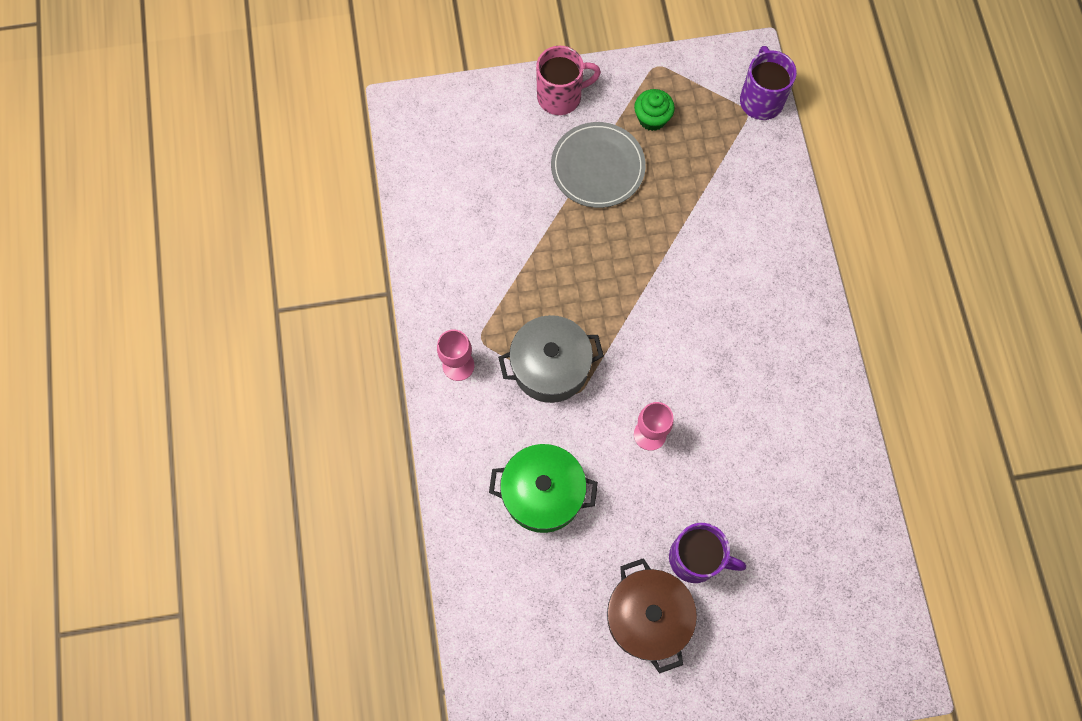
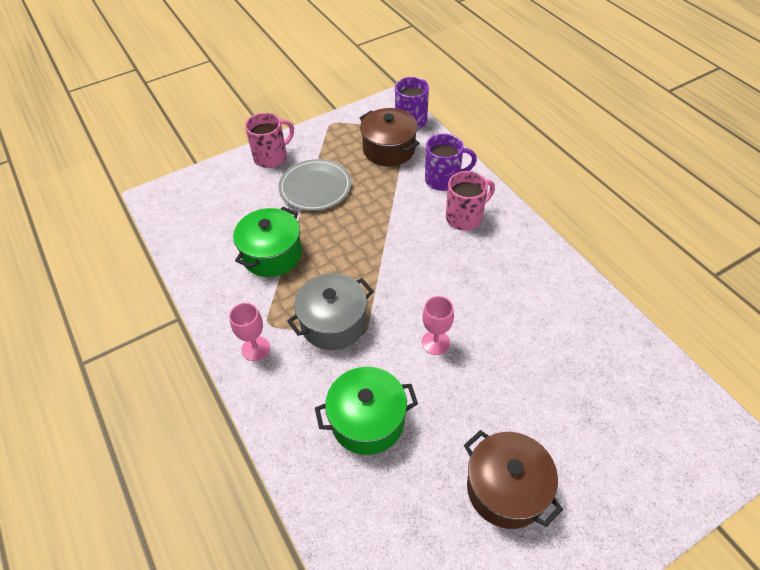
camera: 20 degrees left, 20 degrees down
green cupcake [634,89,675,131] -> none
purple mug [669,523,746,583] -> purple mug moved to [425,134,477,191]
none -> green pot [233,207,302,277]
none -> brown pot [359,108,420,166]
none -> pink mug [446,171,495,230]

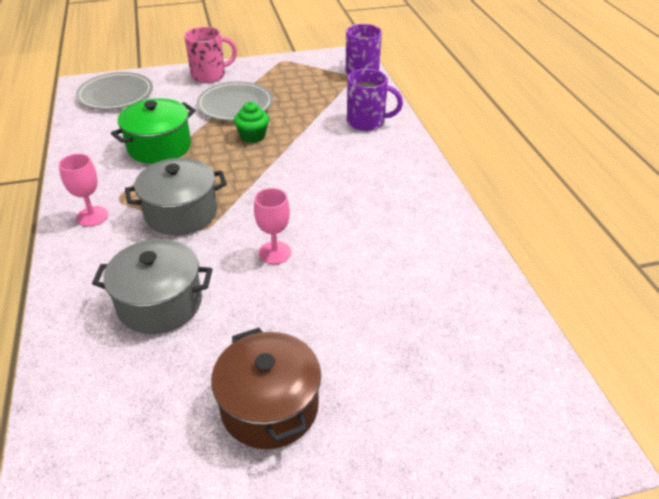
camera: 15 degrees right, 10 degrees down
green pot [315,367,418,455] -> grey pot [92,239,212,334]
brown pot [359,108,420,166] -> none
pink mug [446,171,495,230] -> none
none -> grey plate [76,72,153,110]
none -> green cupcake [234,102,269,143]

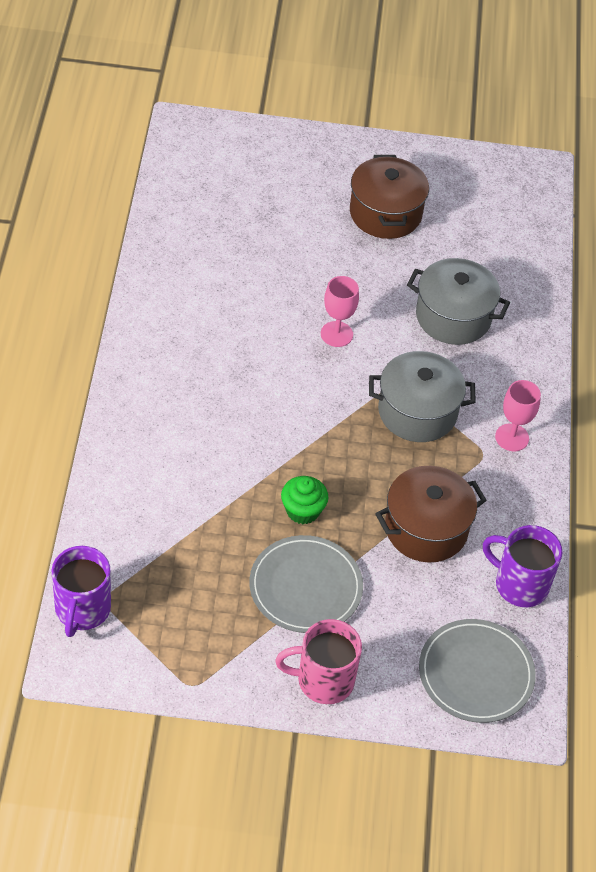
camera: 165 degrees left, 10 degrees up
green pot [111,98,196,164] -> brown pot [375,466,487,563]
purple mug [347,69,403,131] -> purple mug moved to [483,525,562,607]

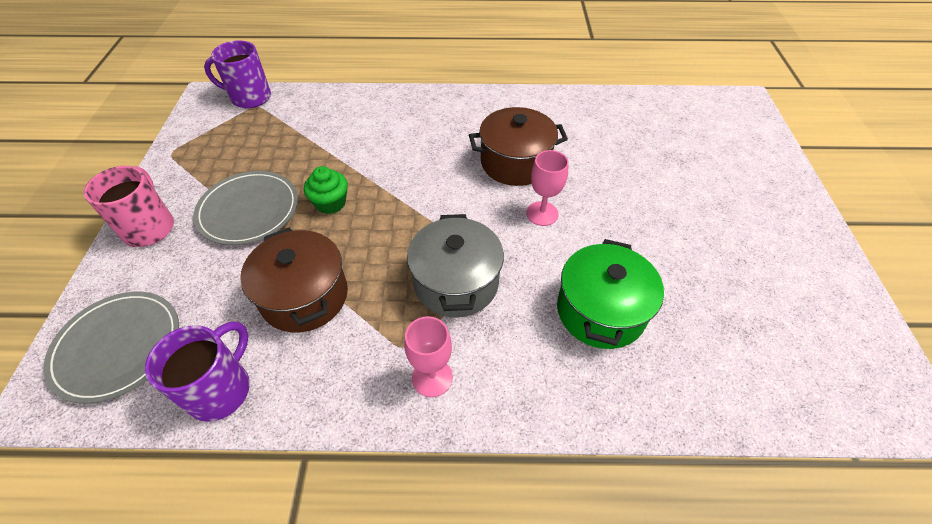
camera: 90 degrees right, 0 degrees up
brown pot [350,155,429,239] -> brown pot moved to [469,107,568,186]
grey pot [407,258,510,345] -> green pot [557,239,664,349]

